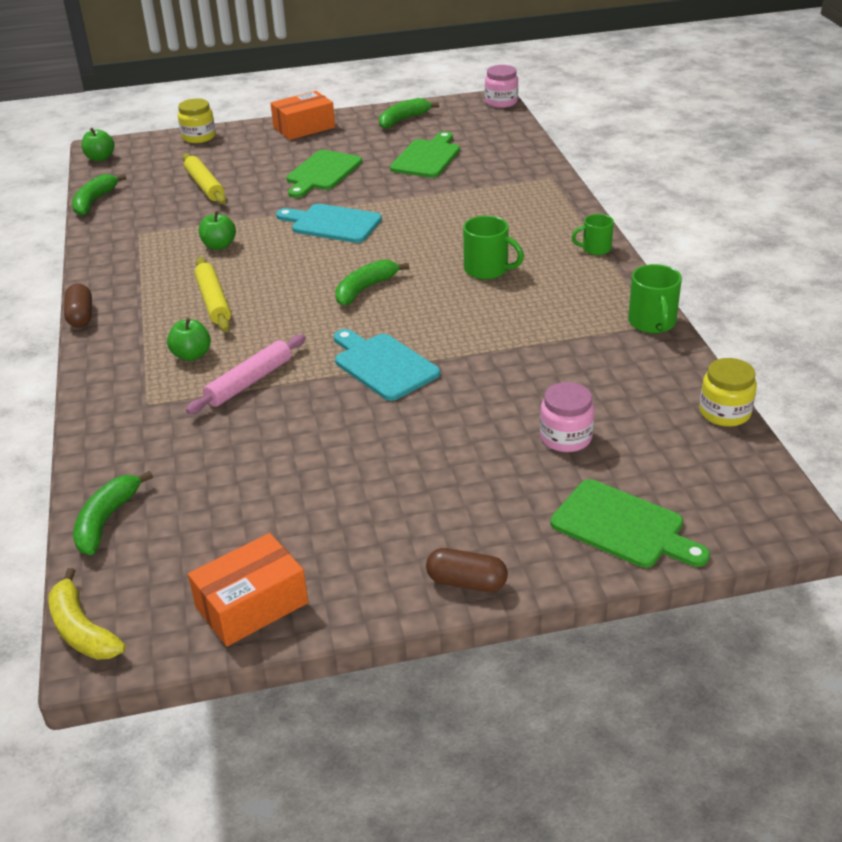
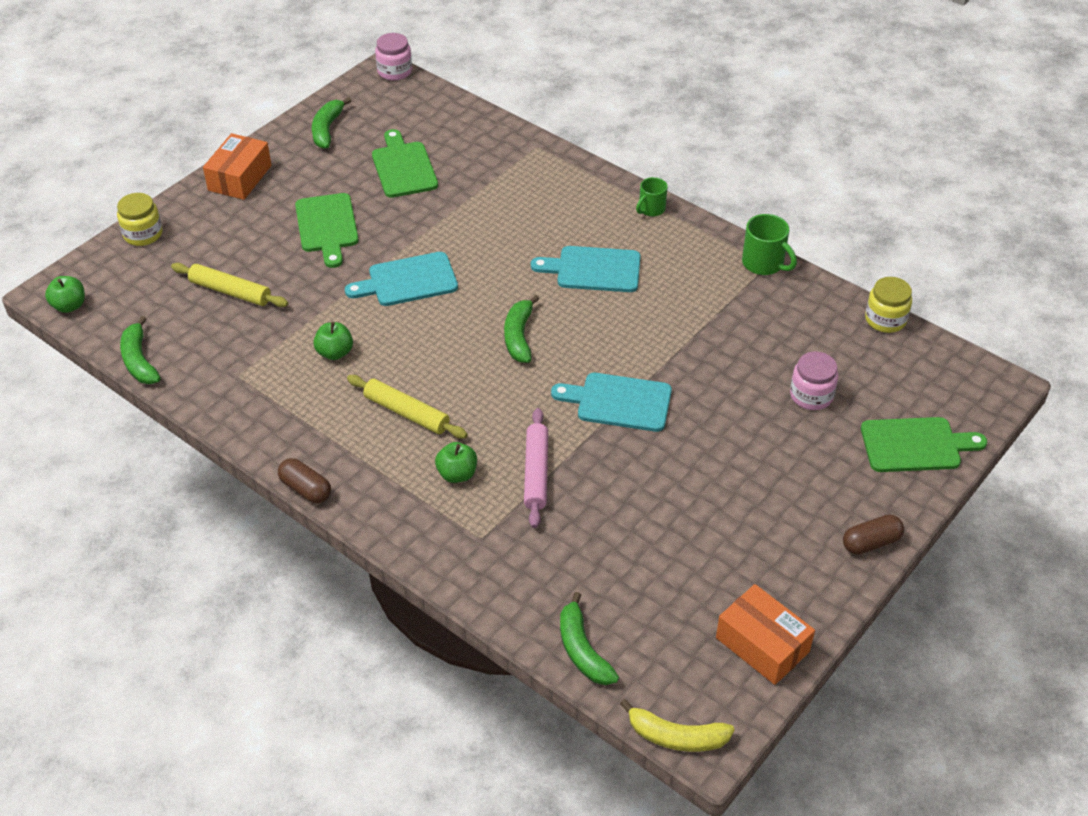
camera: 40 degrees left, 10 degrees up
orange box [188,533,308,646] -> orange box turned 60 degrees counterclockwise [716,584,815,685]
green mug [463,216,524,280] -> turquoise cutting board [531,246,641,292]

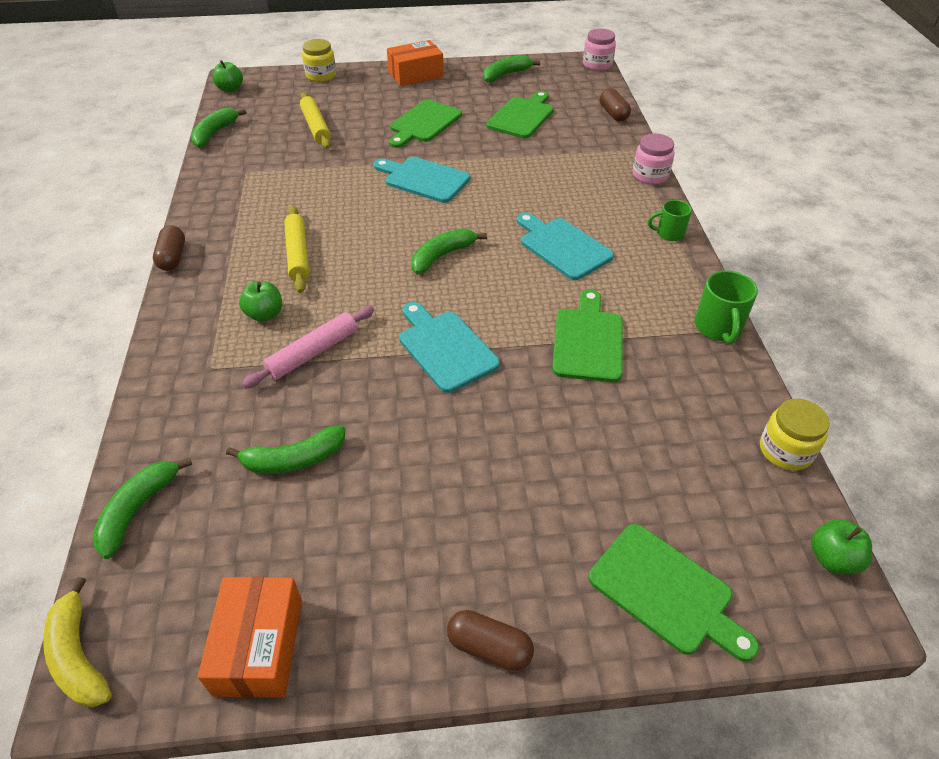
camera: 45 degrees right, 0 degrees up
green apple [313,322,353,360] -> green apple moved to [811,519,872,575]
pink jar [790,352,838,410] -> pink jar moved to [633,134,675,184]
none -> green banana [226,425,345,474]
none -> green cutting board [552,290,623,382]
none -> brown capsule [600,89,631,121]

